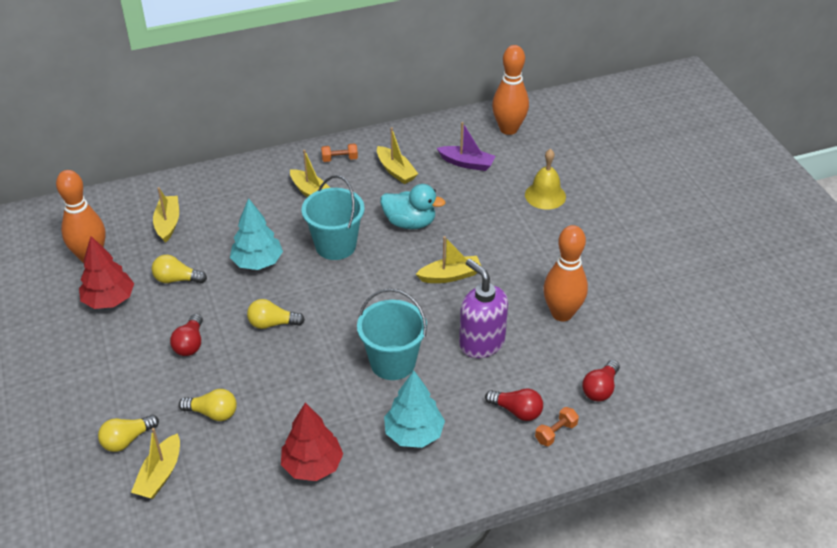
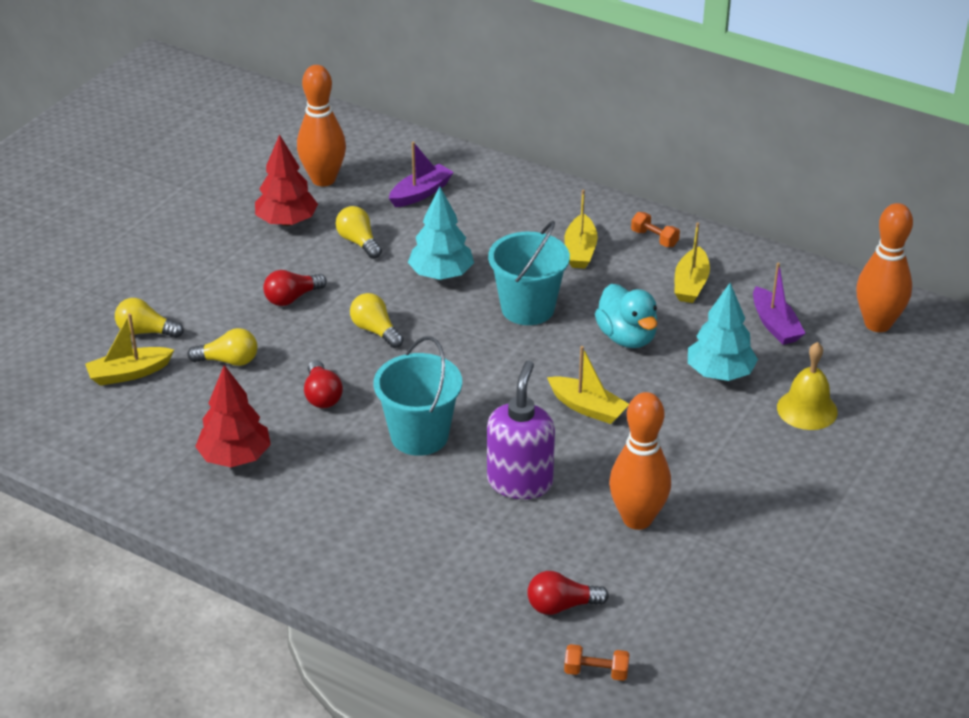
camera: 50 degrees right, 5 degrees down
yellow boat [153,187,179,243] -> purple boat [389,142,454,207]
yellow light bulb [179,389,237,421] -> yellow light bulb turned 60 degrees counterclockwise [187,328,258,366]
turquoise tree [384,370,445,448] -> turquoise tree moved to [688,283,758,381]
red light bulb [485,389,543,421] -> red light bulb moved to [304,360,343,408]
orange dumbbell [535,407,579,446] -> orange dumbbell moved to [564,644,630,681]

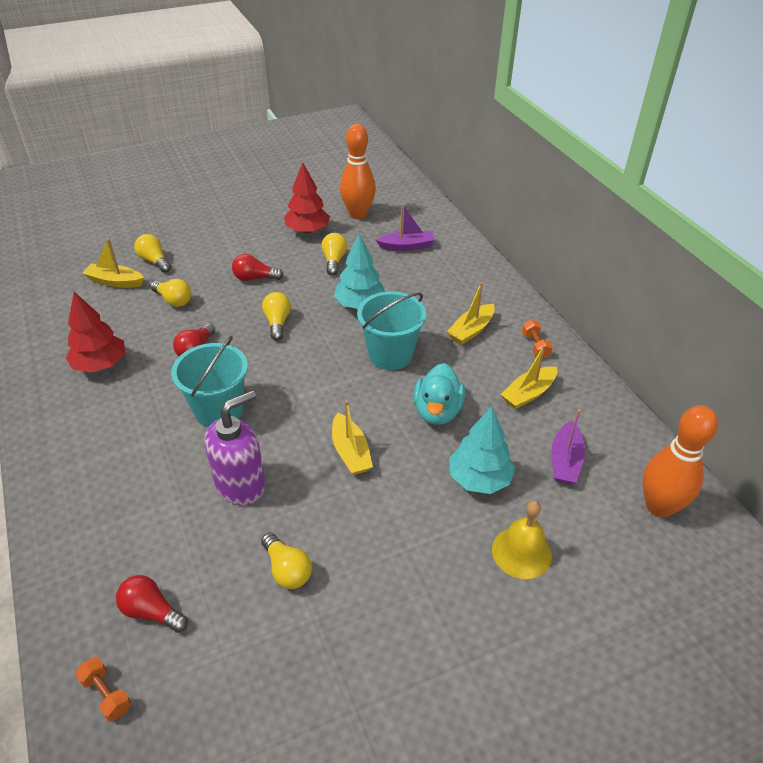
camera: 35 degrees right, 5 degrees up
orange bowling pin [609,392,671,530] -> yellow light bulb [261,533,312,589]

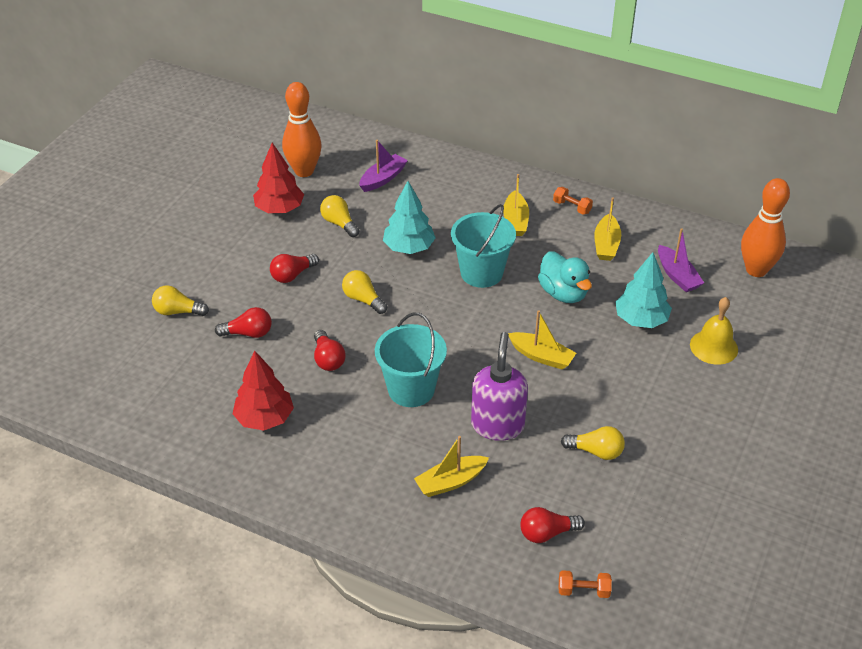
camera: 40 degrees left, 0 degrees up
yellow boat [82,238,144,288] -> yellow boat moved to [414,436,489,497]
yellow light bulb [150,279,191,307] -> red light bulb [215,307,272,338]

